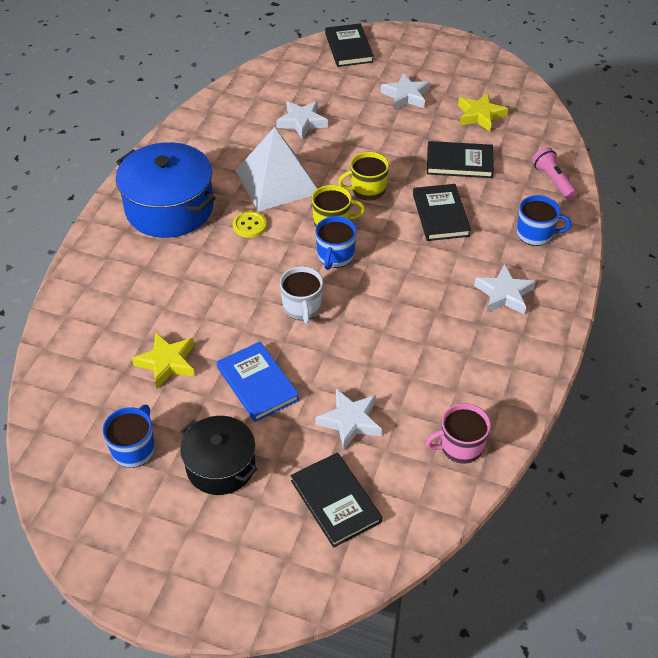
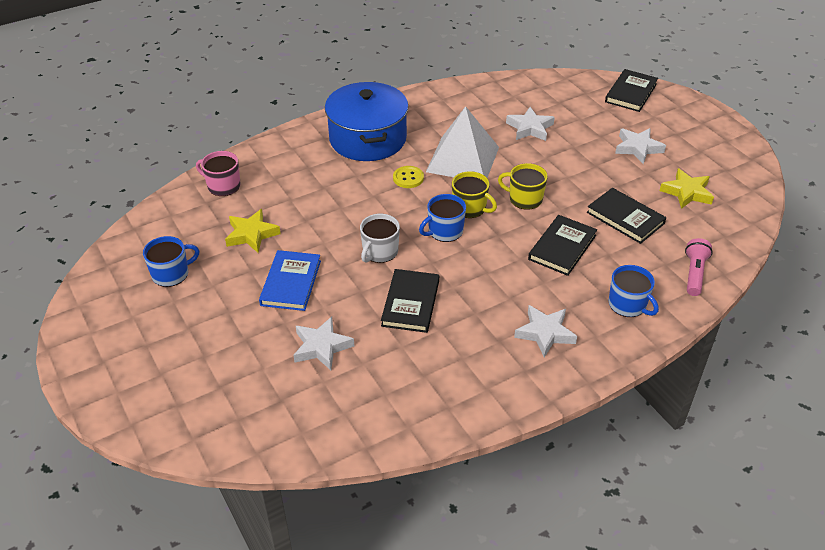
camera: 40 degrees right, 5 degrees down
black pot [180,416,257,495] -> none
black book [291,452,382,548] -> black book moved to [381,269,439,333]
pink mug [425,403,491,464] -> pink mug moved to [196,151,240,196]

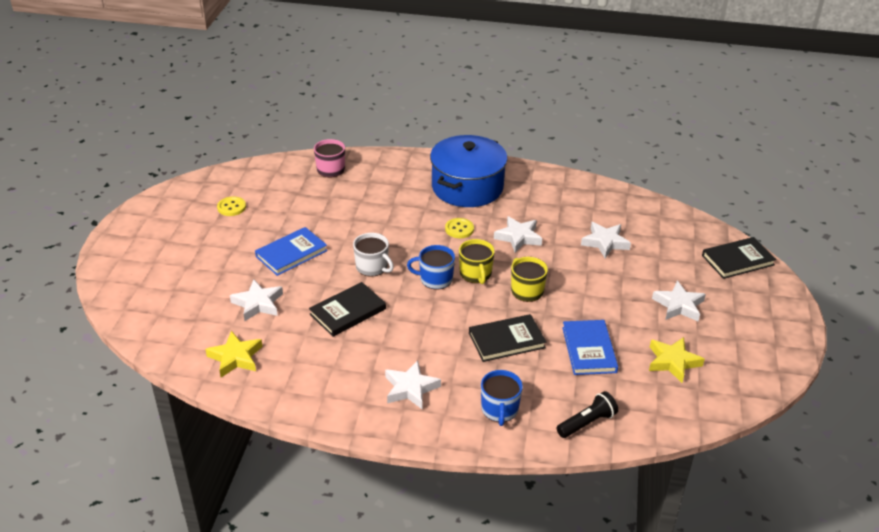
camera: 40 degrees right, 5 degrees down
blue mug [143,236,199,287] -> yellow button [217,196,246,216]
yellow star [225,209,281,253] -> yellow star moved to [205,331,263,377]
white mug [360,214,400,263] -> white mug turned 120 degrees counterclockwise [353,233,394,277]
white pyramid [426,106,499,178] -> white star [494,216,542,253]
black book [587,188,666,244] -> blue book [562,320,618,375]
pink flashlight [685,238,713,296] -> black flashlight [557,391,618,438]

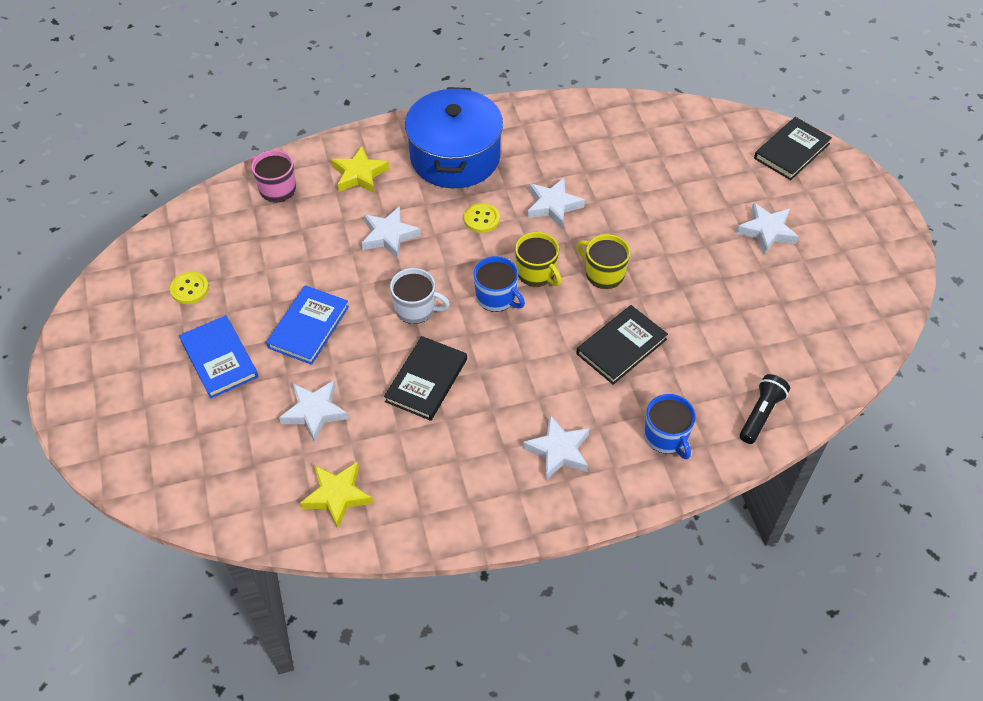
camera: 25 degrees left, 15 degrees up
blue mug [407,245,455,290] -> blue mug turned 120 degrees counterclockwise [474,256,525,312]
blue book [562,320,618,375] -> blue book moved to [179,315,258,399]
white star [581,222,631,258] -> white star moved to [362,206,421,259]
yellow star [649,337,705,383] -> yellow star moved to [331,146,389,194]

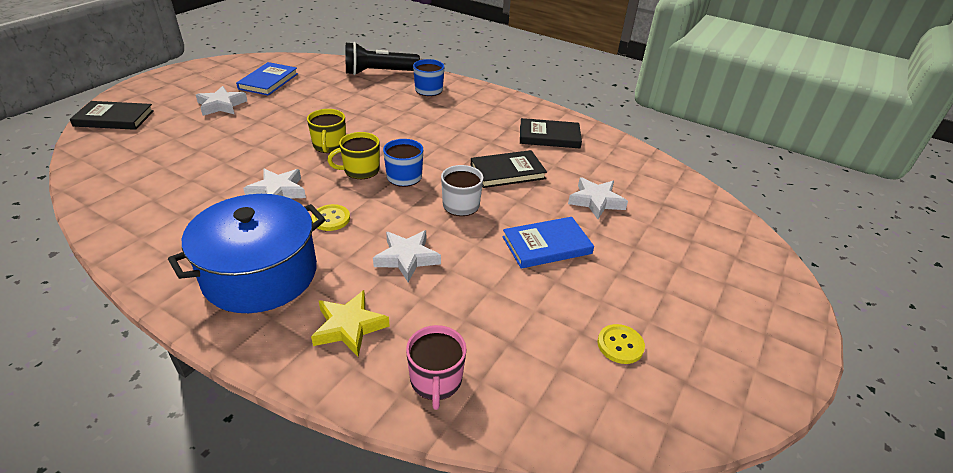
camera: 135 degrees left, 15 degrees down
blue book [179,315,258,399] -> blue book moved to [236,62,298,96]
yellow star [300,462,373,530] -> none
yellow mug [515,232,562,287] -> yellow mug turned 120 degrees counterclockwise [327,132,380,179]
white star [523,415,590,480] -> none
black book [576,305,668,385] -> black book moved to [520,118,582,148]
black flashlight [740,374,790,444] -> black flashlight [346,42,420,75], size x1.62

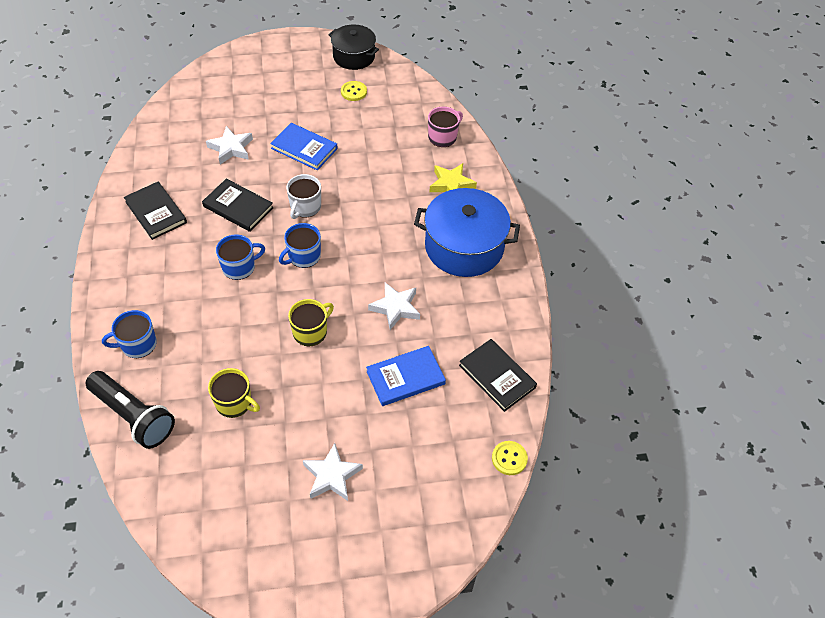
camera: 130 degrees left, 15 degrees up
black book [70,101,154,130] -> black book moved to [459,339,537,412]
blue book [236,62,298,96] -> blue book moved to [366,346,446,406]
yellow button [312,204,350,231] -> yellow button moved to [492,441,528,475]
yellow mug [327,132,380,179] -> yellow mug moved to [208,368,260,418]
white star [373,230,441,282] -> none
none -> blue mug [216,234,265,280]
none -> black pot [329,25,379,70]

